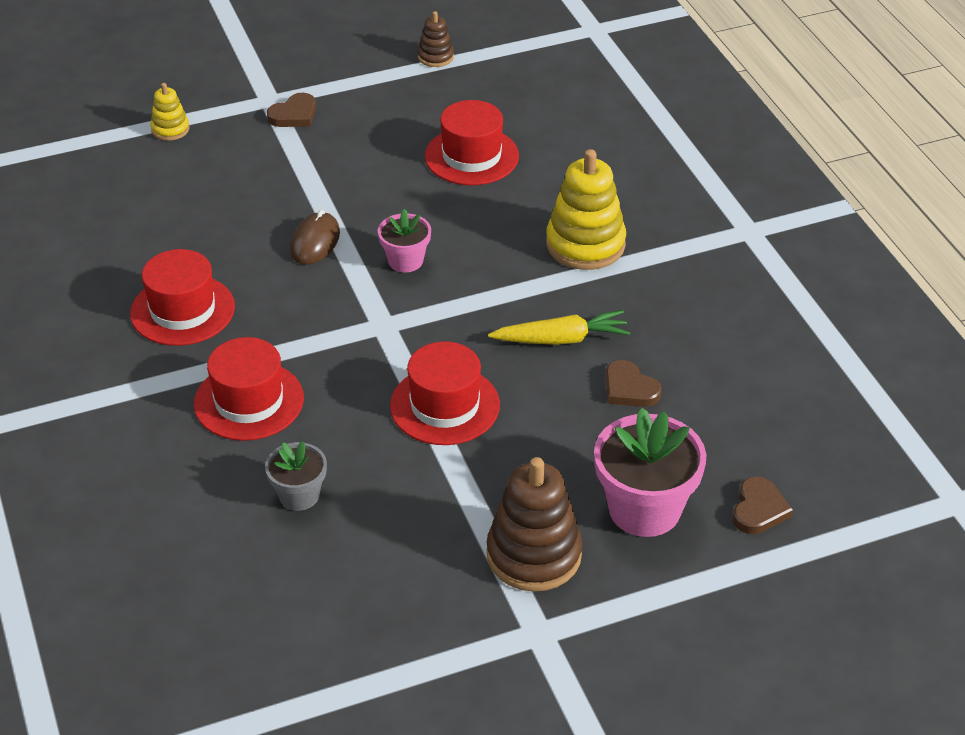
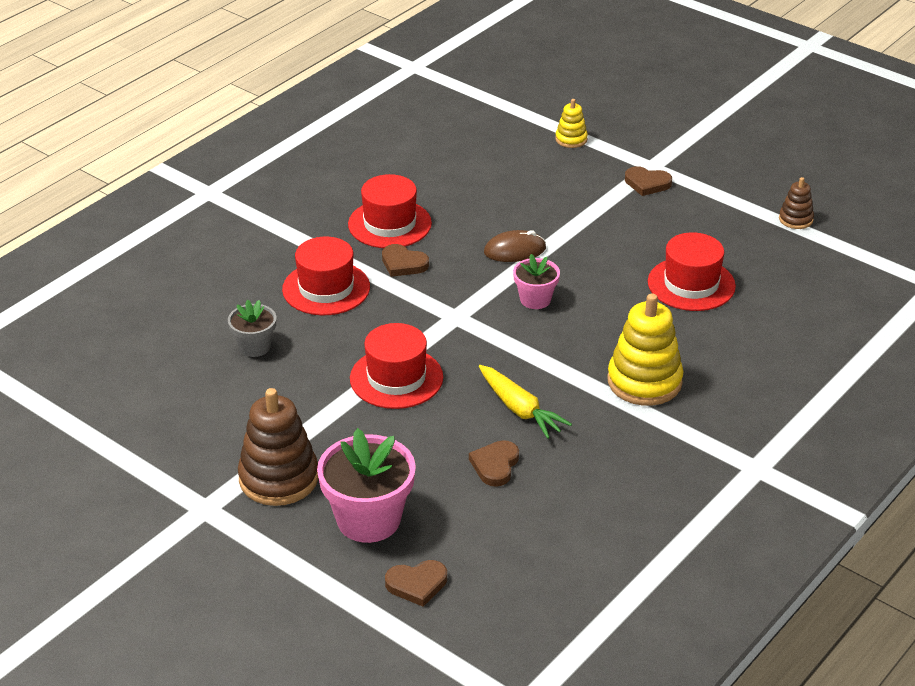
camera: 60 degrees right, 5 degrees down
none -> brown heart [382,244,429,277]

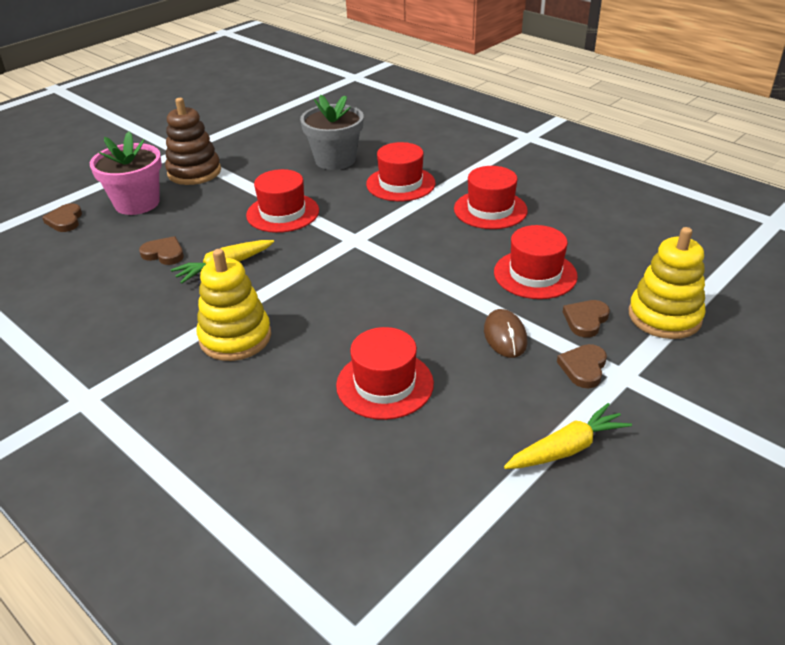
camera: 95 degrees right, 0 degrees up
grey flower pot [228,300,276,357] -> grey flower pot [300,95,364,170], size x1.78
brown heart [382,244,429,277] -> brown heart moved to [563,300,610,338]
brown mouse [484,230,546,262] -> brown mouse moved to [484,309,527,358]
pink flower pot [513,254,560,309] -> none
yellow stacking toy [555,99,588,148] -> yellow stacking toy [629,227,706,339], size x1.94
brown stacking toy [779,177,814,229] -> none
none -> red hat [494,225,578,299]
none -> yellow carrot [504,403,632,469]

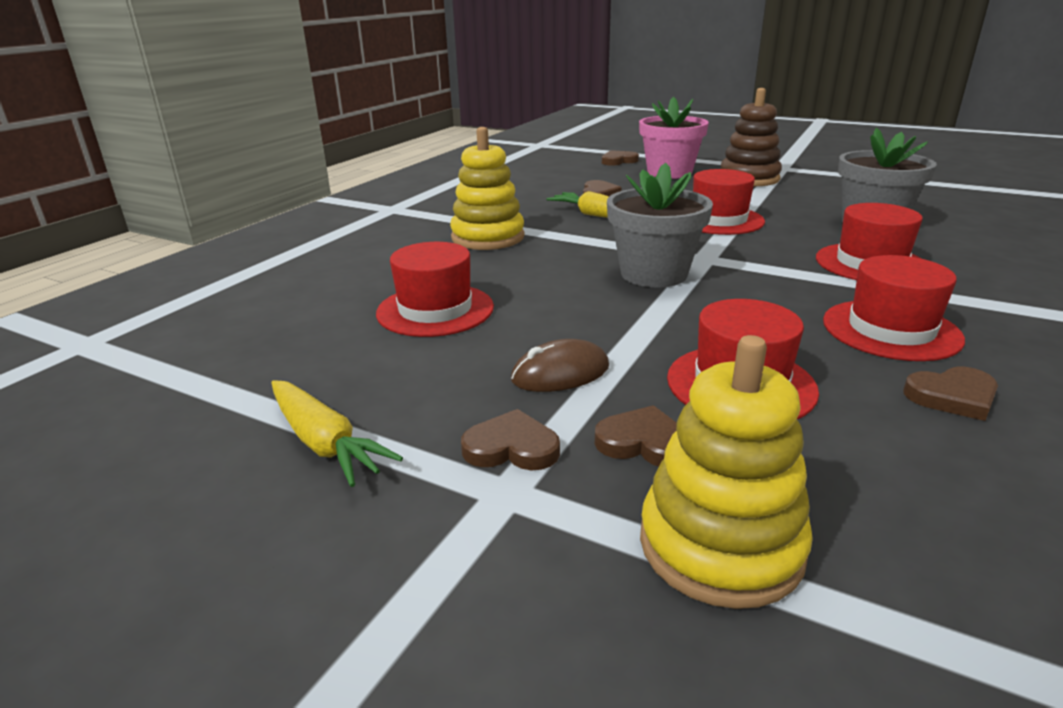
camera: 75 degrees right, 10 degrees down
none -> grey flower pot [607,163,713,288]
none -> brown heart [903,367,998,421]

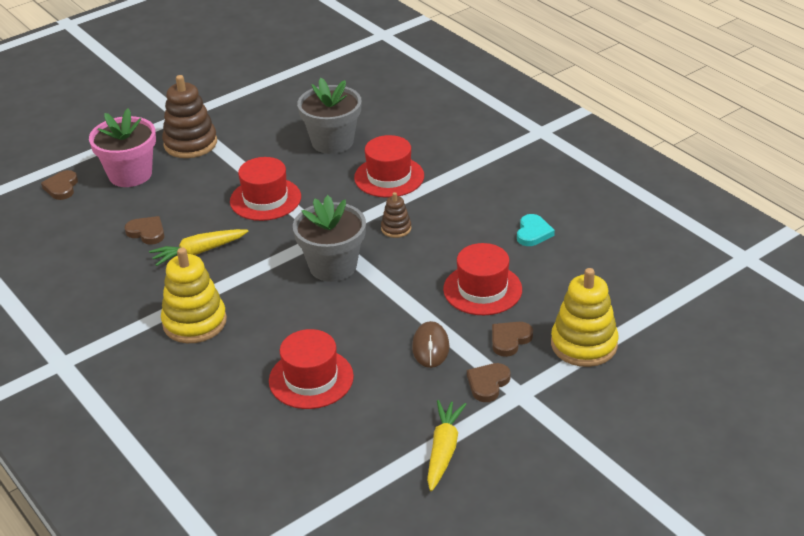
camera: 65 degrees left, 10 degrees up
yellow carrot [272,380,403,487] -> yellow carrot turned 60 degrees counterclockwise [427,400,466,491]
red hat [823,255,965,361] -> none
brown heart [903,367,998,421] -> turquoise heart [517,214,555,246]
none -> brown stacking toy [381,192,411,238]

